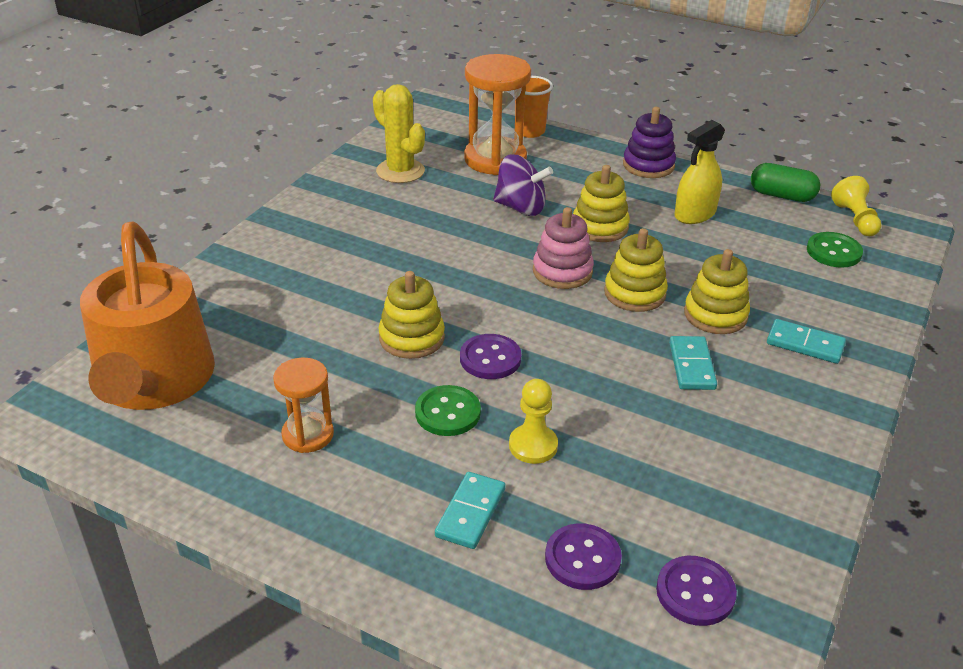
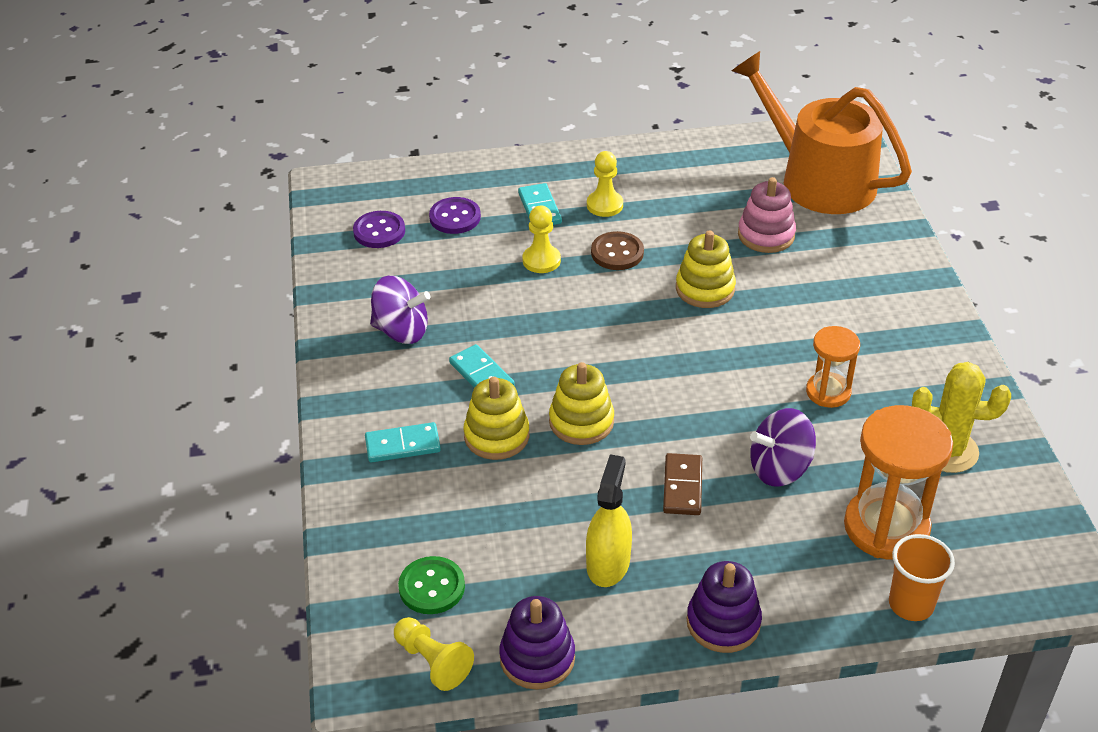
camera: 145 degrees right, 5 degrees up
orange hourglass [273,358,334,453] -> orange hourglass moved to [806,326,860,408]
green button [415,385,481,436] -> brown button [591,231,644,270]
purple button [460,334,521,379] -> none
pink stacking toy [533,207,594,289] -> pink stacking toy moved to [738,177,796,253]
yellow stacking toy [573,165,630,242] -> brown domino [663,453,702,515]
green capsule [751,163,821,202] -> purple stacking toy [499,596,575,690]
none -> purple spinning top [370,276,431,344]
none -> yellow pawn [587,151,623,217]

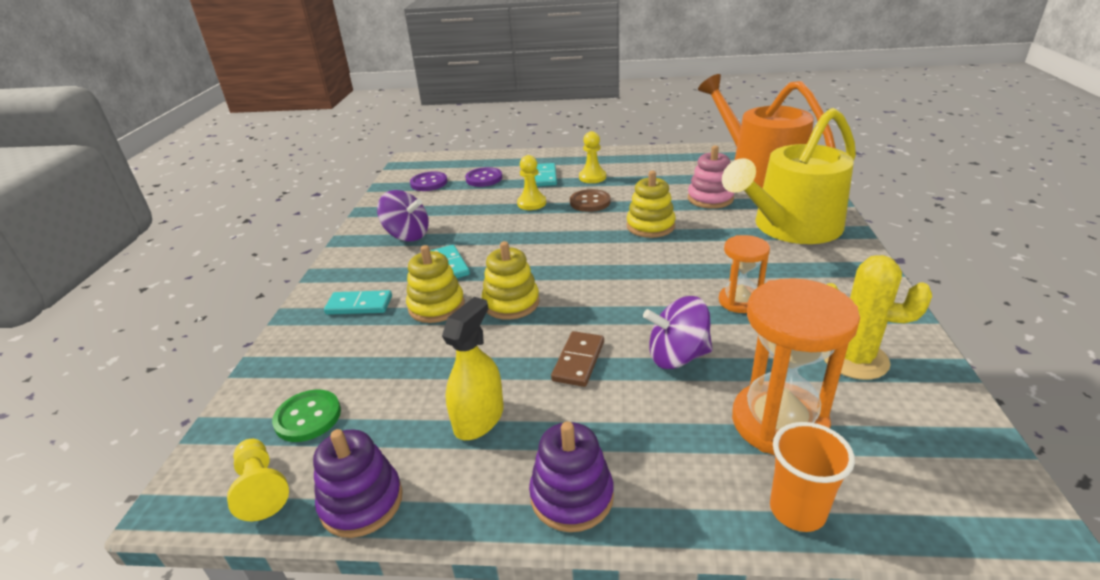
camera: 15 degrees right, 10 degrees down
none -> yellow watering can [722,108,856,244]

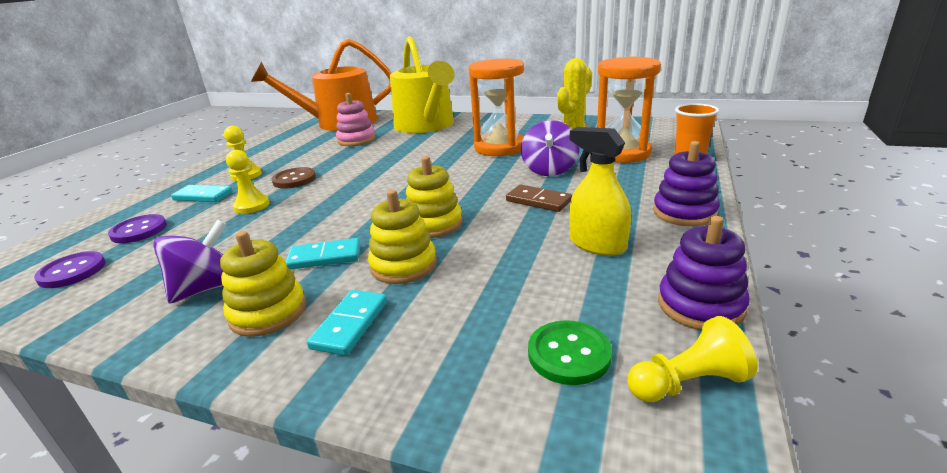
camera: 75 degrees left, 5 degrees down
yellow stacking toy [626,171,676,238] -> yellow stacking toy moved to [220,231,306,337]
orange hourglass [719,235,770,313] -> orange hourglass [468,58,524,156], size x1.73

